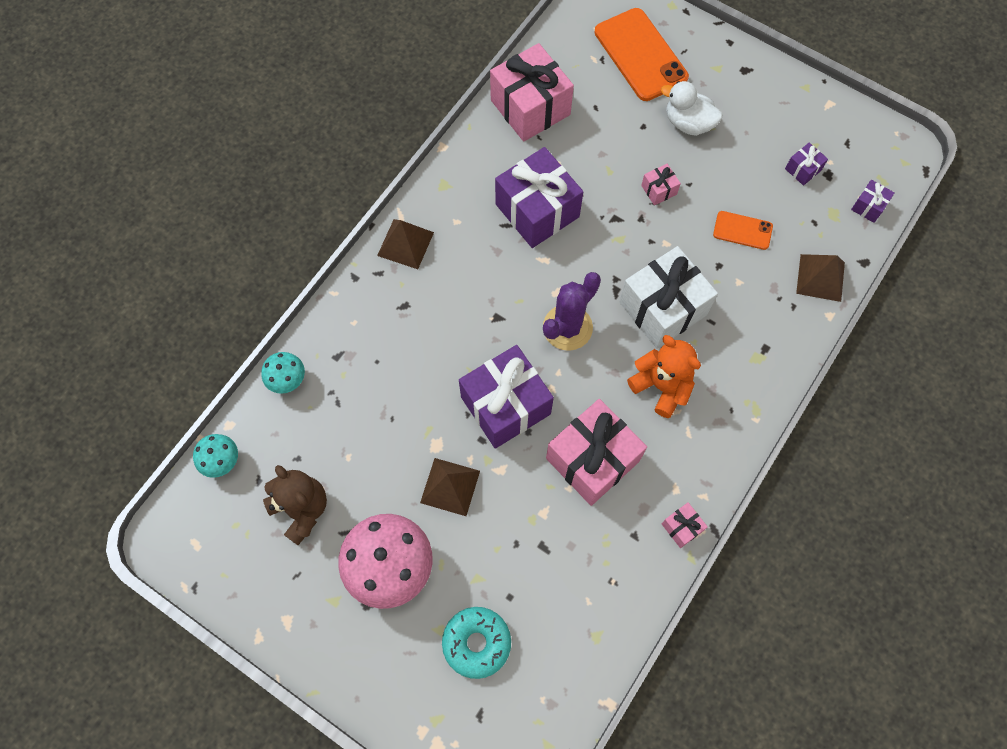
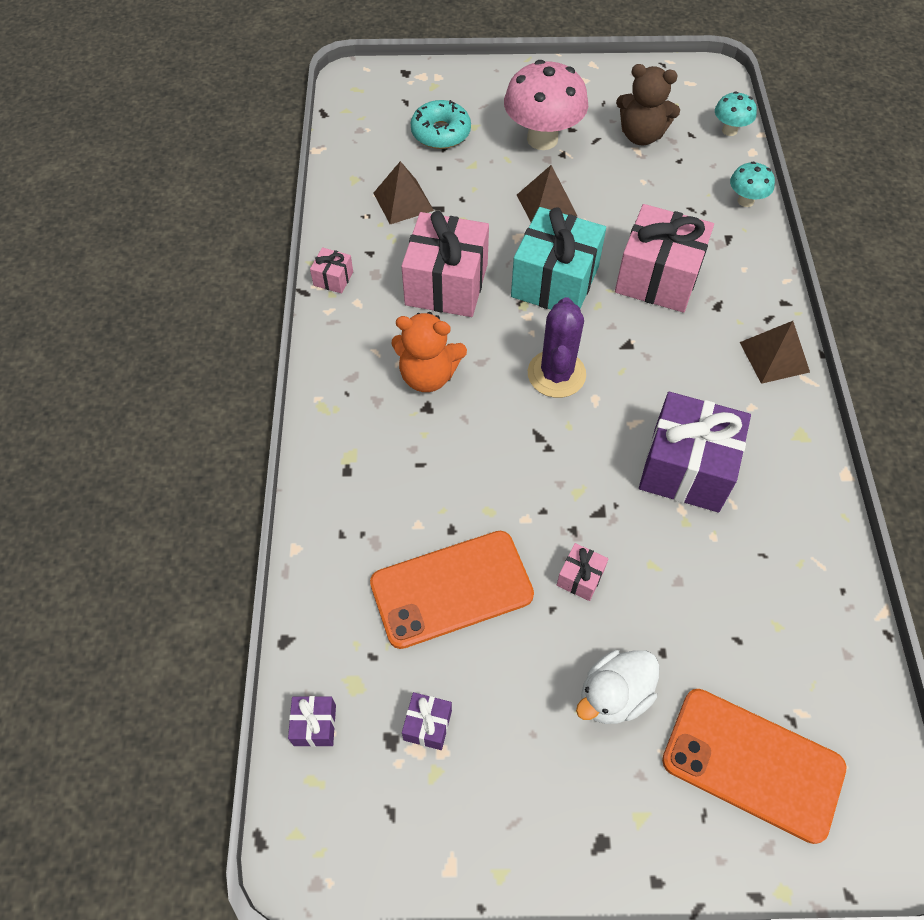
camera: 145 degrees right, 10 degrees down
purple gift [459,345,554,449] -> turquoise gift [511,207,606,310]
pink gift [490,43,574,142] -> pink gift moved to [615,204,714,313]
white gift [619,246,718,349] -> none
white duck [661,81,722,136] -> white duck turned 150 degrees clockwise [576,650,660,724]
orange phone [713,211,773,250] -> orange phone [370,531,534,649], size x1.94
brown pyramid [796,254,845,302] -> brown pyramid moved to [373,161,434,224]

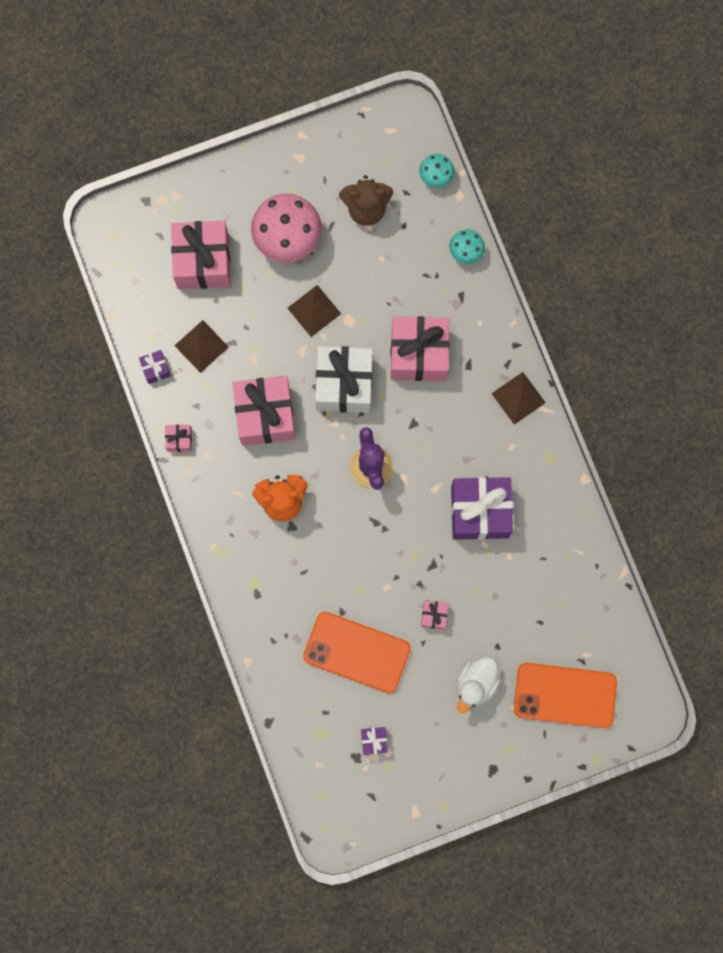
camera: 20 degrees left, 20 degrees up
purple gift [288,696,336,747] -> purple gift moved to [139,350,171,384]
orange phone [370,531,534,649] -> orange phone turned 60 degrees clockwise [303,612,411,693]
turquoise donut [411,100,471,149] -> pink gift [171,221,231,289]
turquoise gift [511,207,606,310] -> white gift [315,346,373,413]

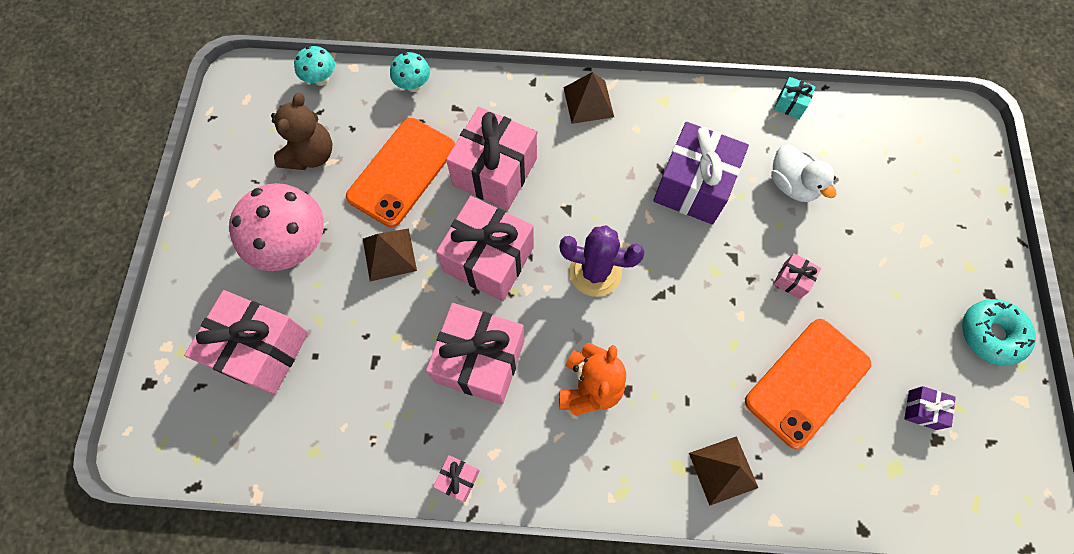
camera: 65 degrees left, 10 degrees down
purple gift [139,350,171,384] -> none
brown pyramid [175,320,229,373] -> brown pyramid moved to [689,436,758,506]
white gift [315,346,373,413] -> pink gift [436,196,534,301]
white duck [457,657,501,713] -> white duck moved to [771,145,836,202]
orange phone [514,663,617,728] -> orange phone moved to [346,118,455,227]
none -> turquoise gift [774,77,816,119]
none -> turquoise donut [962,299,1036,366]

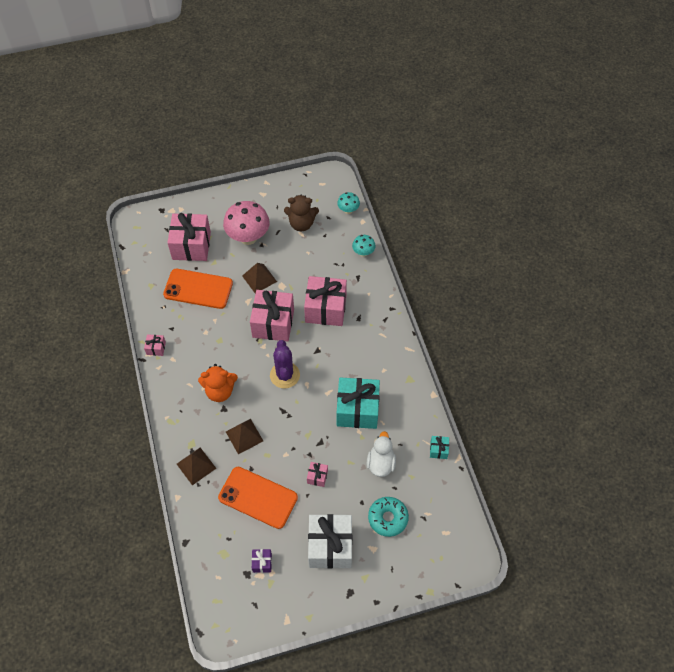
camera: 70 degrees right, 10 degrees down
orange phone [346,118,455,227] -> orange phone moved to [163,269,233,309]
pink gift [426,303,525,405] -> none
brown pyramid [563,72,614,124] -> brown pyramid moved to [226,419,263,454]
purple gift [653,122,749,225] -> turquoise gift [337,377,380,429]
white duck [771,145,836,202] -> white duck turned 150 degrees clockwise [367,431,396,477]
turquoise donut [962,299,1036,366] -> turquoise donut moved to [368,497,409,537]
none -> white gift [308,514,352,569]

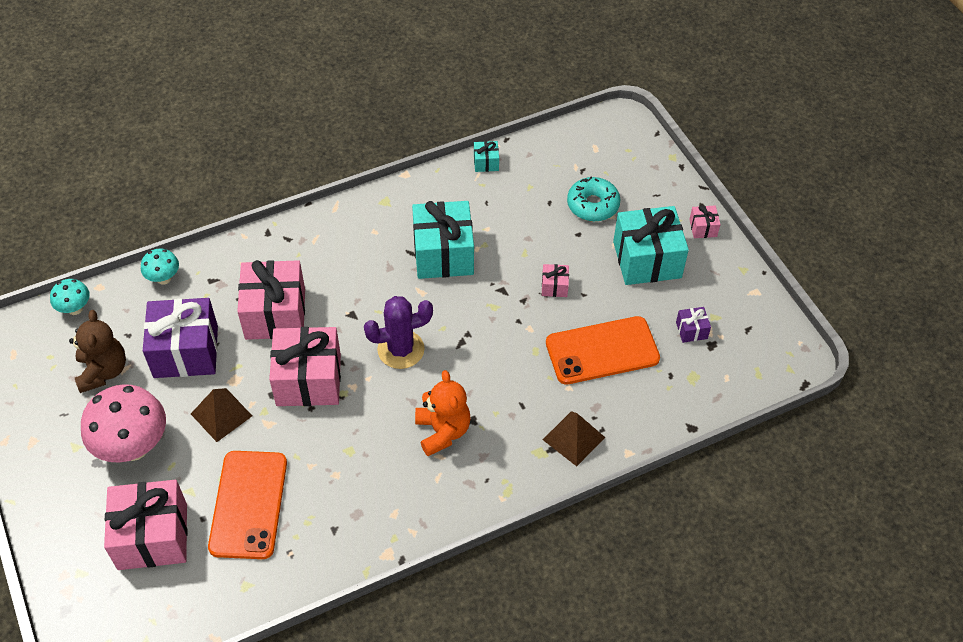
camera: 100 degrees left, 5 degrees down
pink gift [144,334,166,356] -> pink gift moved to [689,205,721,238]
orange phone [218,467,298,529] -> orange phone turned 60 degrees clockwise [546,316,660,385]
brown pyramid [226,419,263,454] -> none
white gift [308,514,352,569] -> turquoise gift [613,206,689,285]
white duck [367,431,396,477] -> none
none -> purple gift [143,298,218,378]

